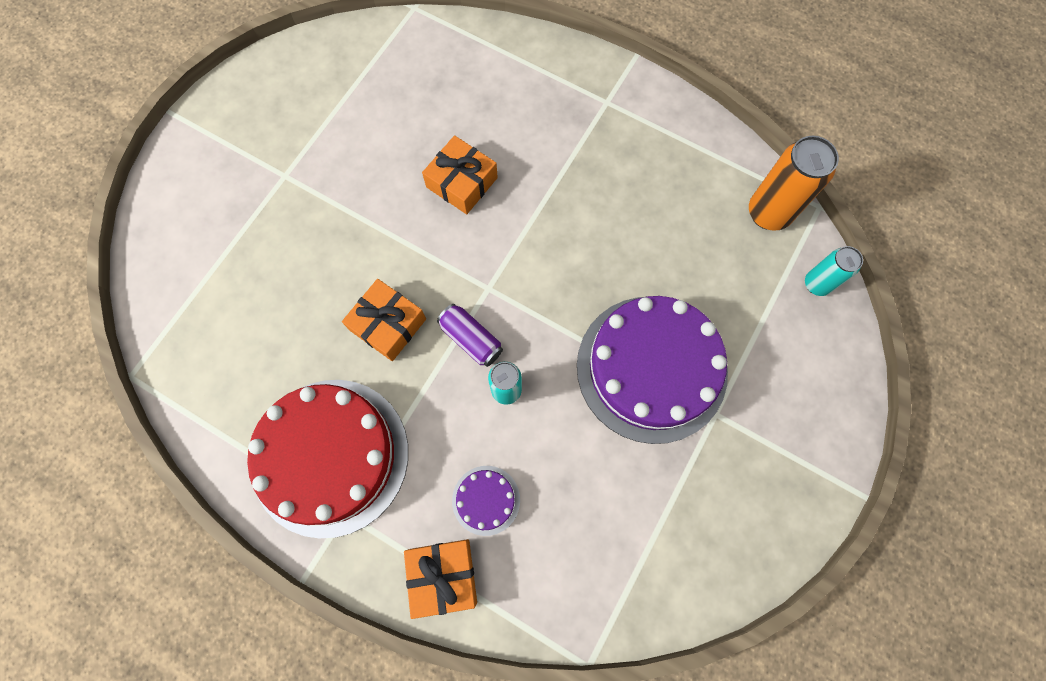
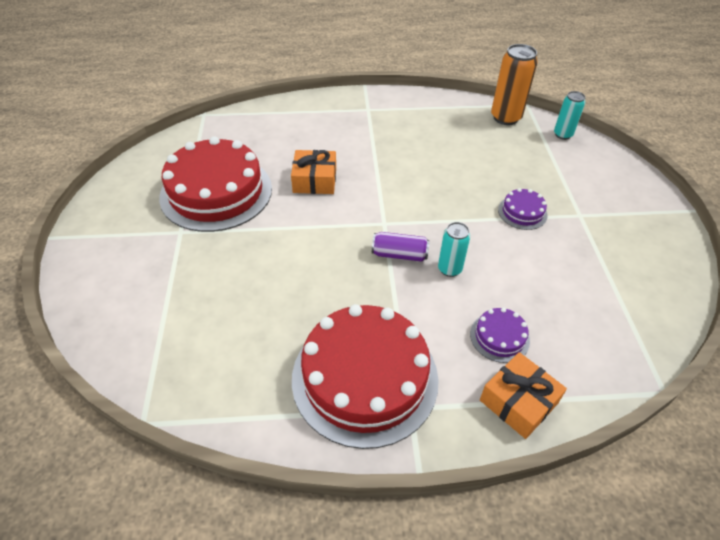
camera: 35 degrees left, 25 degrees down
orange gift [342,279,426,361] -> none
purple cake [577,296,728,444] -> purple cake [498,188,548,230], size x0.43
none -> red cake [159,136,272,232]

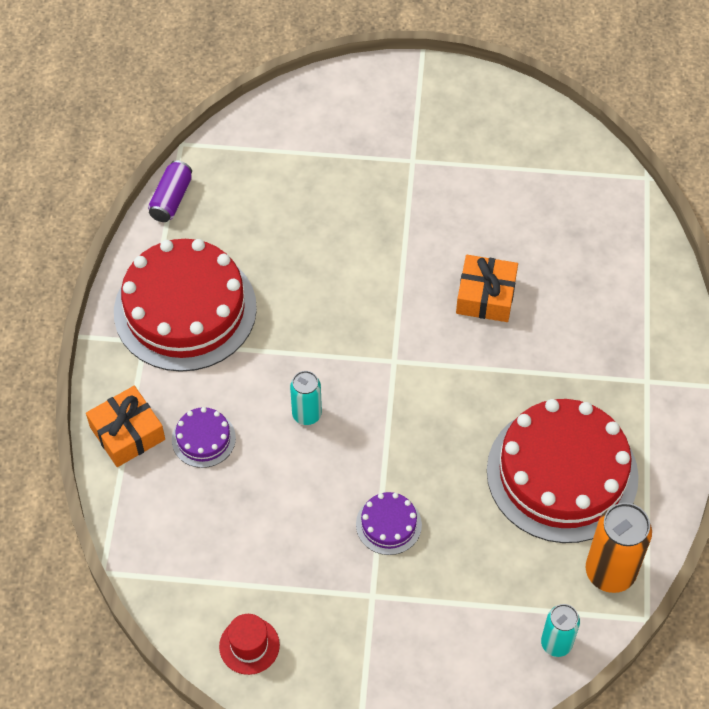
camera: 100 degrees right, 10 degrees up
red cake [159,136,272,232] -> red cake moved to [487,399,639,543]
purple can [372,232,430,262] -> purple can moved to [148,160,192,222]
none -> red hat [219,614,280,675]

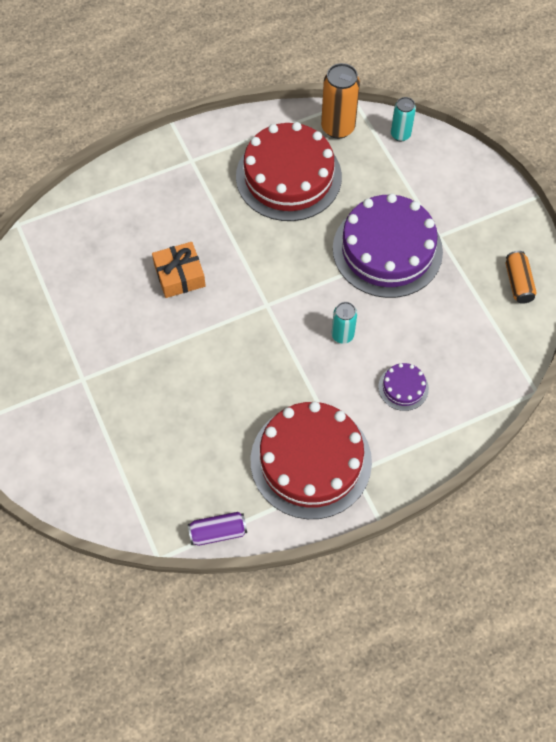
camera: 120 degrees left, 5 degrees up
orange gift [86,386,165,467] -> none
red hat [219,614,280,675] -> orange can [506,251,537,304]
purple cake [356,492,422,555] -> purple cake [333,193,443,298], size x2.34

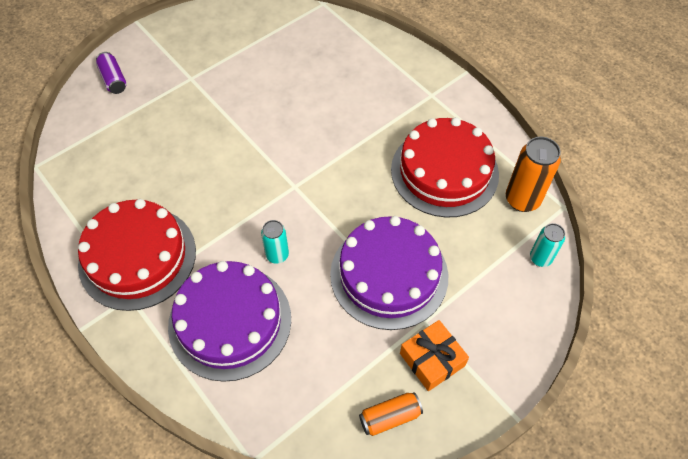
camera: 75 degrees right, 5 degrees down
orange gift [152,242,206,298] -> orange gift moved to [400,320,469,391]
purple can [188,512,247,546] -> purple can moved to [96,52,127,94]
purple cake [378,363,429,411] -> purple cake [168,261,291,382], size x2.34

